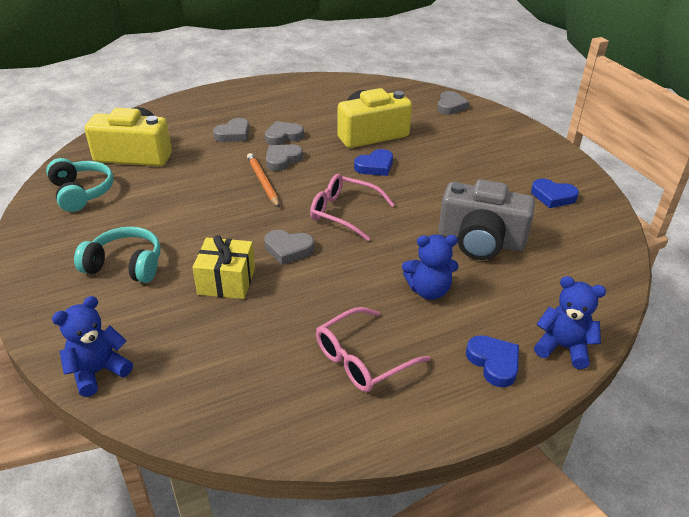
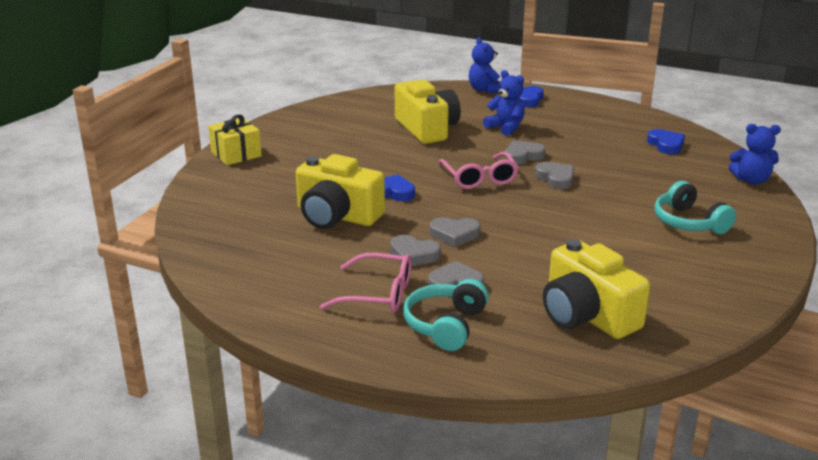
camera: 130 degrees left, 10 degrees down
turquoise headphones [46,158,114,212] -> turquoise headphones moved to [403,279,489,351]
yellow gift [192,235,255,299] -> yellow gift moved to [208,114,262,165]
orange pencil [247,153,279,208] -> none
pink glasses [316,307,431,392] -> pink glasses moved to [320,253,412,312]
grey heart [437,91,470,115] -> grey heart moved to [505,140,545,165]
grey camera [438,179,535,260] -> yellow camera [395,80,461,144]
blue heart [531,178,579,208] -> blue heart moved to [647,129,685,154]

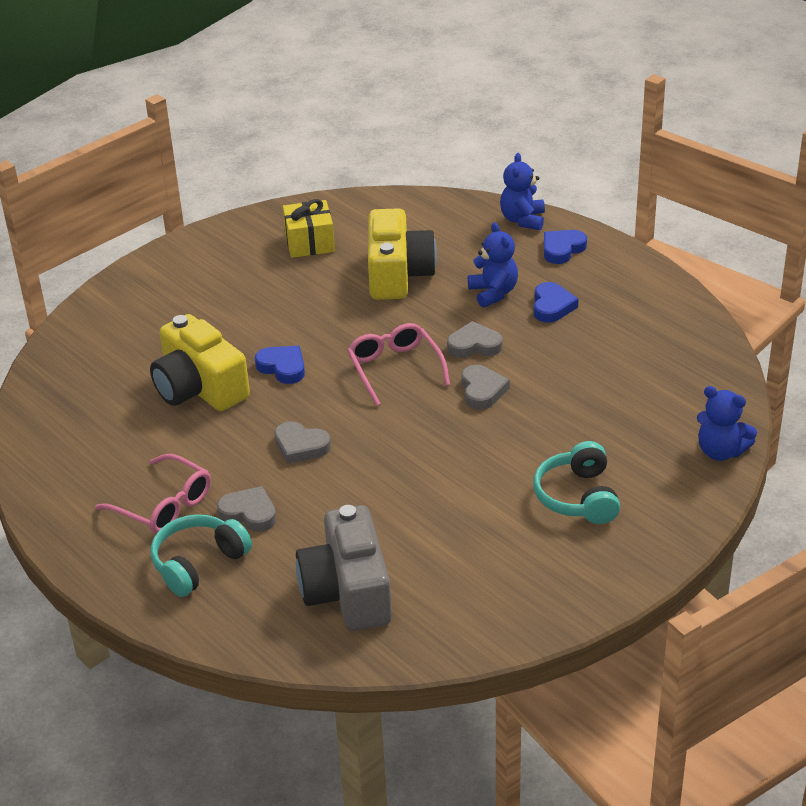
camera: 25 degrees right, 10 degrees up
yellow gift [208,114,262,165] -> yellow gift moved to [283,199,335,258]
grey heart [390,235,441,266] -> none
pink glasses [438,152,519,189] -> pink glasses turned 150 degrees clockwise [347,323,450,406]
yellow camera [543,239,650,339] -> grey camera [296,505,392,631]
blue heart [647,129,685,154] -> blue heart moved to [534,282,579,323]

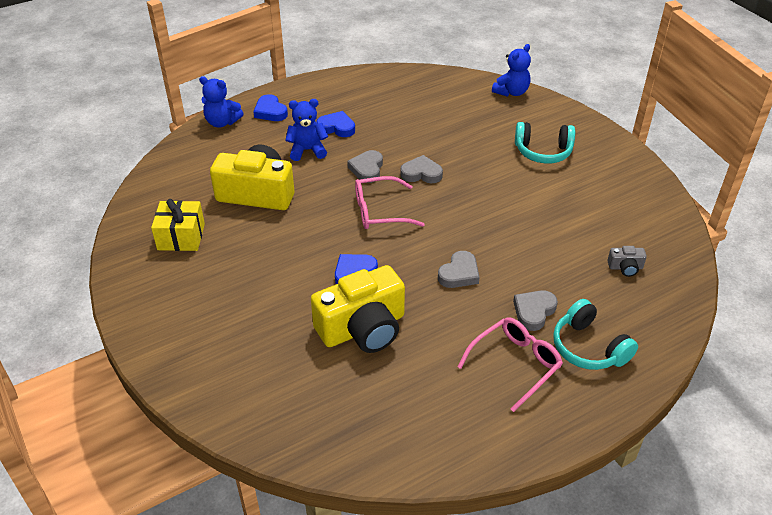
camera: 80 degrees left, 5 degrees up
grey camera [296,505,392,631] -> grey camera [607,246,647,277], size x0.41

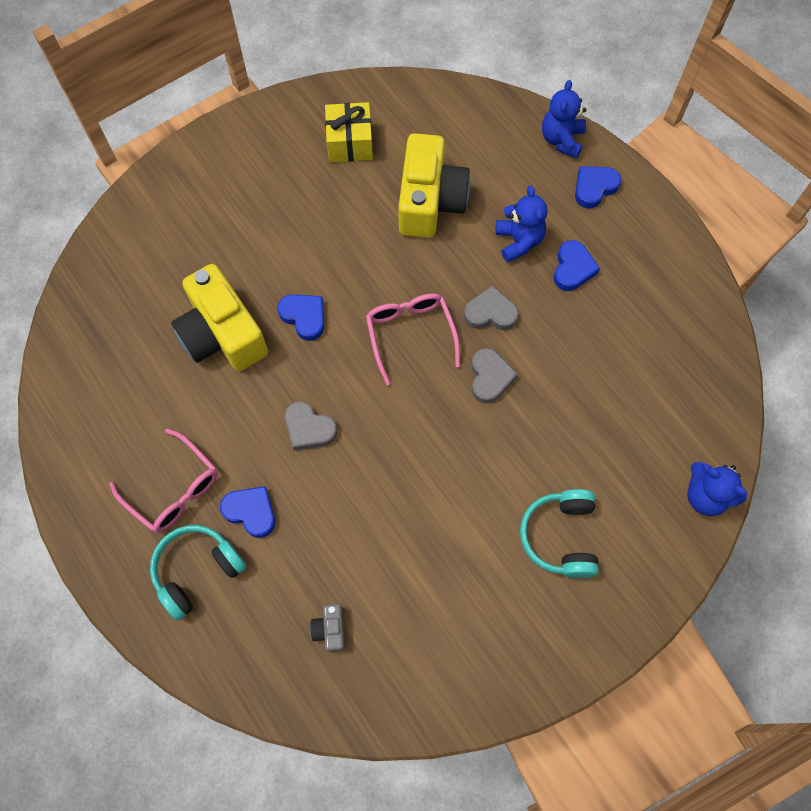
camera: 85 degrees right, 25 degrees up
grey heart [513,290,558,331] -> blue heart [220,486,275,538]

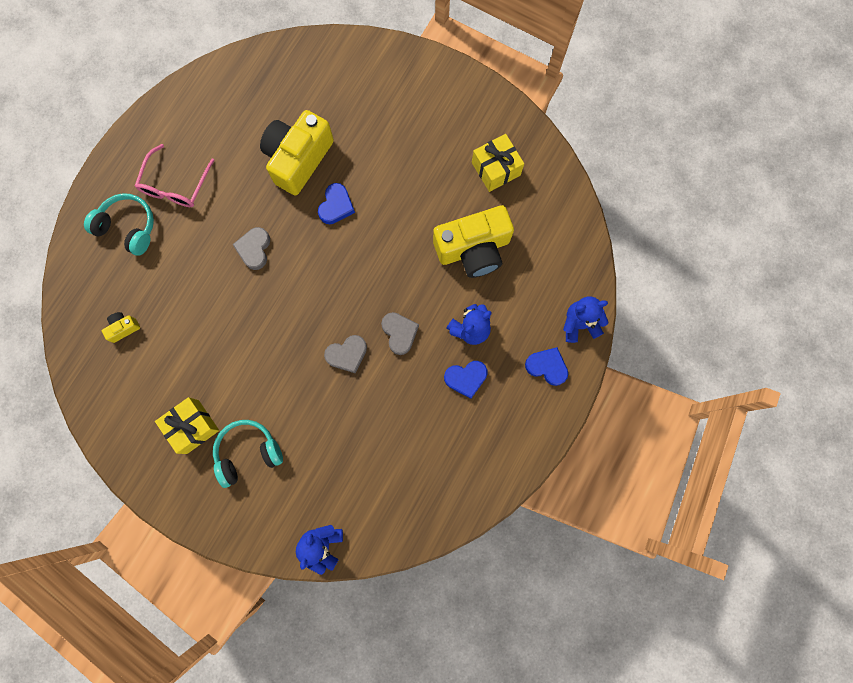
camera: 65 degrees right, 10 degrees up
blue heart [220,486,275,538] -> none
grey camera [310,604,345,652] -> yellow camera [102,312,140,343]
pink glasses [366,294,460,385] -> none
none -> yellow gift [155,397,219,454]

